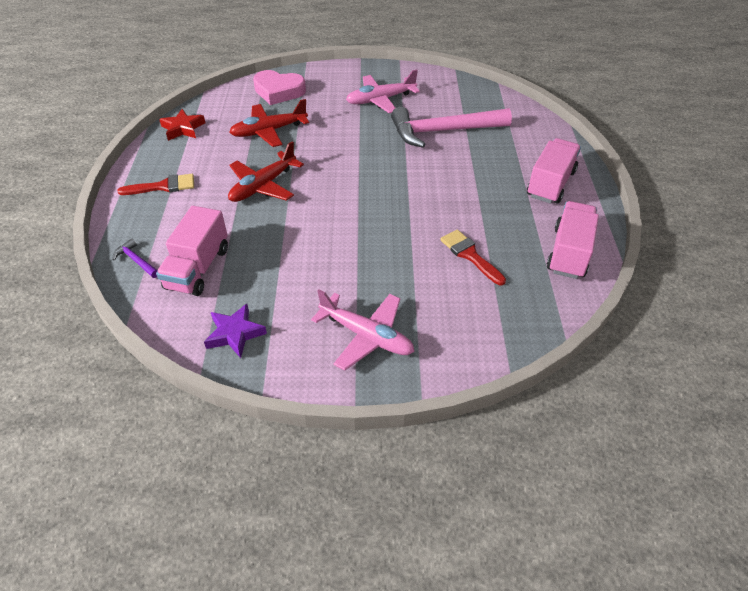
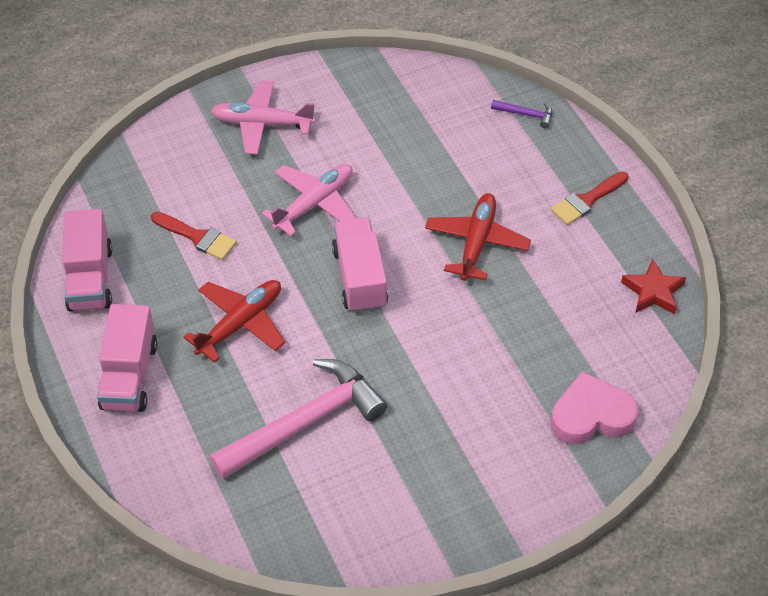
camera: 155 degrees right, 5 degrees up
pink truck [156,206,228,296] -> pink truck moved to [332,218,388,313]
purple star [204,304,267,358] -> none
red plane [229,99,309,147] -> red plane moved to [184,280,285,363]
pink plane [346,70,420,113] -> pink plane moved to [262,164,357,236]

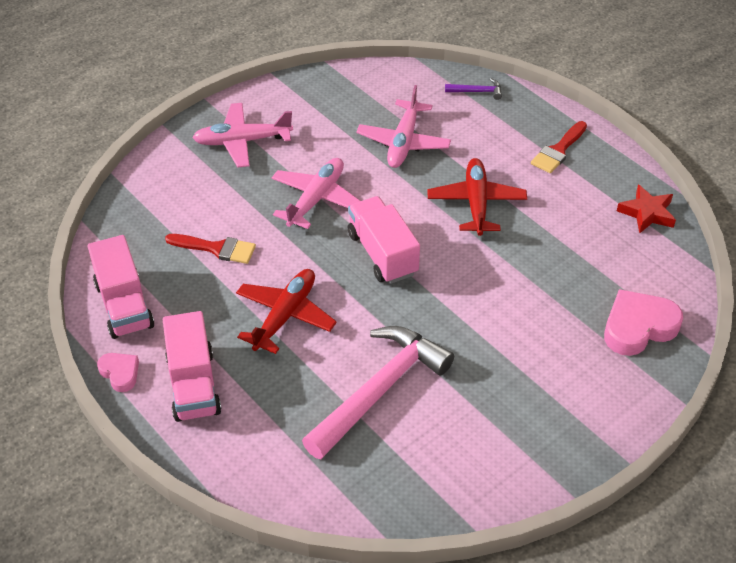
camera: 15 degrees left, 5 degrees down
none -> pink heart [97,353,139,392]
none -> pink plane [356,85,451,168]

